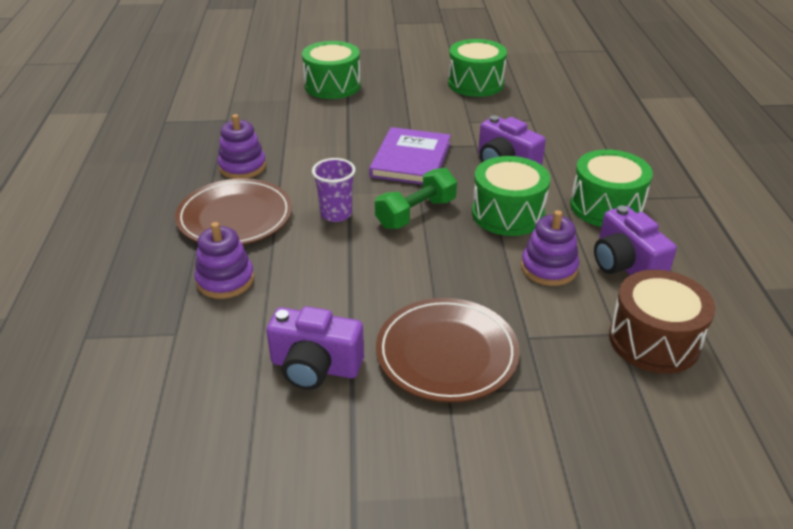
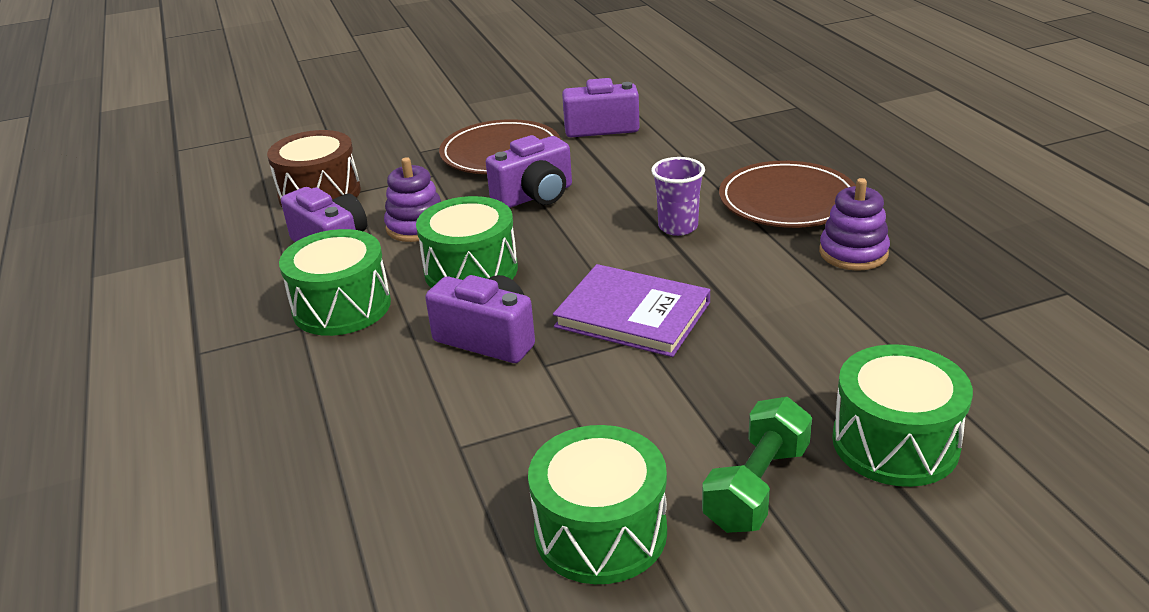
camera: 165 degrees right, 5 degrees down
purple stacking toy [194,222,254,299] -> none
purple book [369,127,451,185] -> purple book turned 60 degrees counterclockwise [553,264,710,357]
green dumbbell [375,168,457,229] -> green dumbbell moved to [702,397,812,533]
none -> purple camera [486,135,572,208]

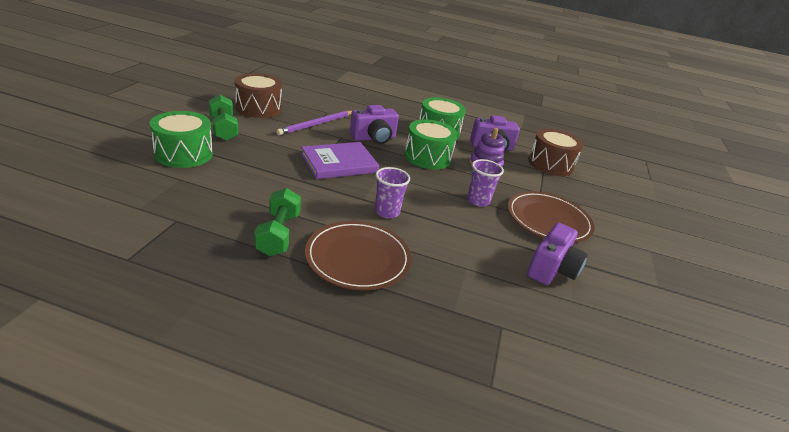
camera: 120 degrees right, 0 degrees up
purple camera [486,135,572,208] -> purple cup [467,159,504,207]
green drum [528,425,667,584] -> brown drum [235,73,282,118]
purple stacking toy [819,178,890,271] -> green dumbbell [254,188,301,256]
none -> purple pencil [276,111,352,135]

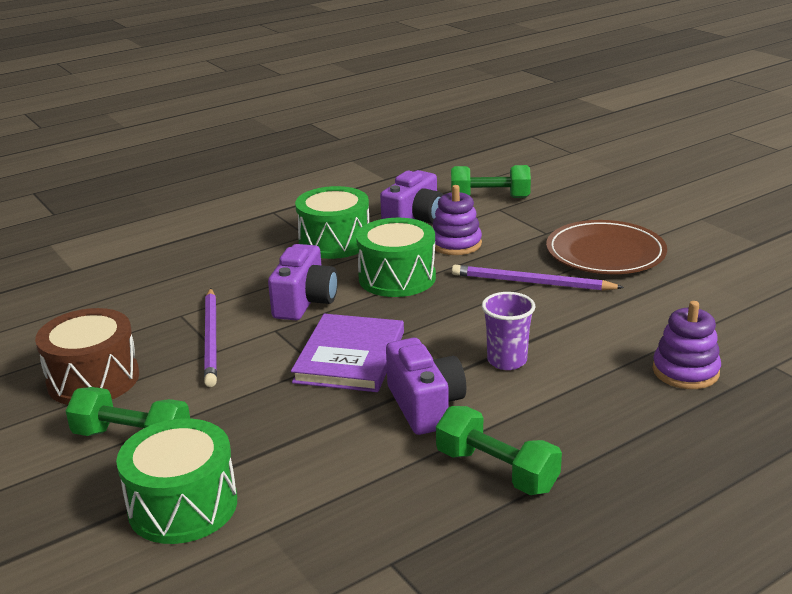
camera: 45 degrees left, 5 degrees down
brown plate [305,221,411,290] -> none
purple cup [467,159,504,207] -> purple pencil [452,265,624,291]
purple camera [527,223,588,285] -> purple camera moved to [386,338,466,435]
brown drum [528,129,583,176] -> green dumbbell [451,165,531,198]
none -> purple stacking toy [652,301,721,389]

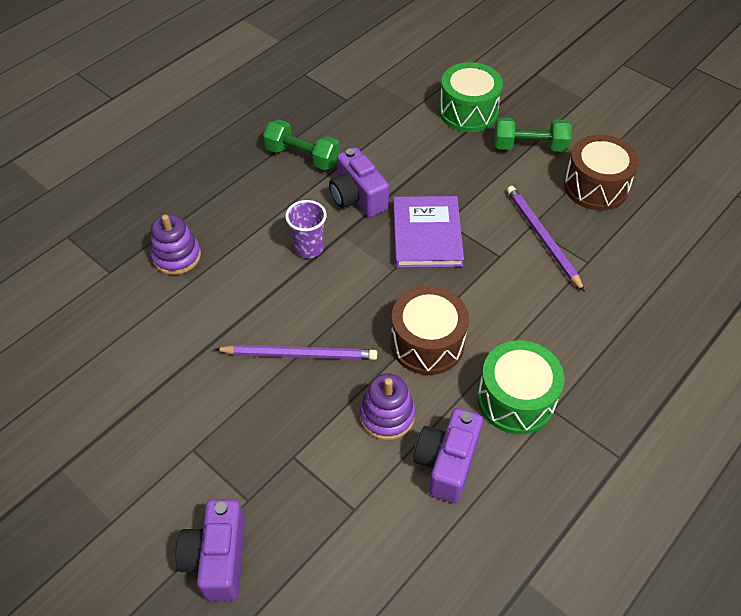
camera: 165 degrees right, 25 degrees up
purple camera [268,244,338,320] -> purple camera moved to [176,500,245,601]
green drum [356,218,436,297] -> brown drum [391,286,469,375]
green dumbbell [451,165,531,198] -> none
brown plate [546,220,667,274] -> none

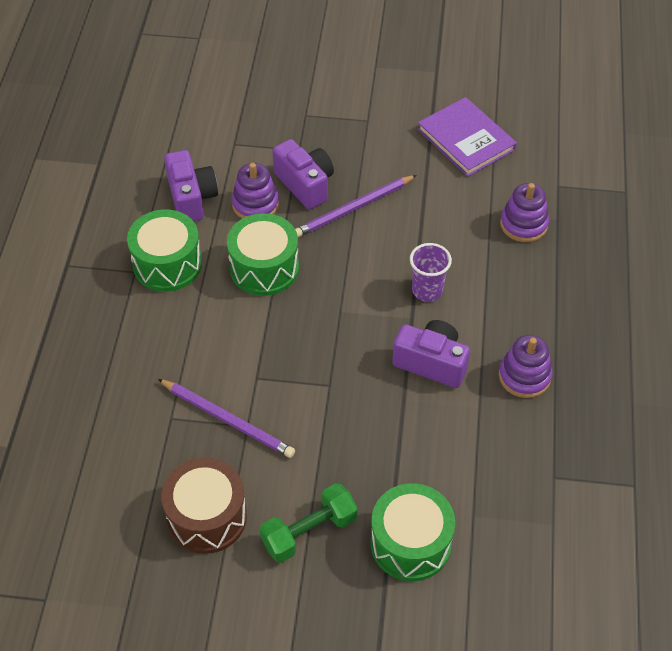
camera: 145 degrees right, 0 degrees up
purple camera [176,500,245,601] -> purple camera moved to [272,139,334,210]
green dumbbell [263,120,340,170] -> purple stacking toy [499,335,553,398]
brown drum [391,286,469,375] -> green drum [227,213,299,296]
purple book [393,196,464,268] -> purple book moved to [417,97,517,177]

